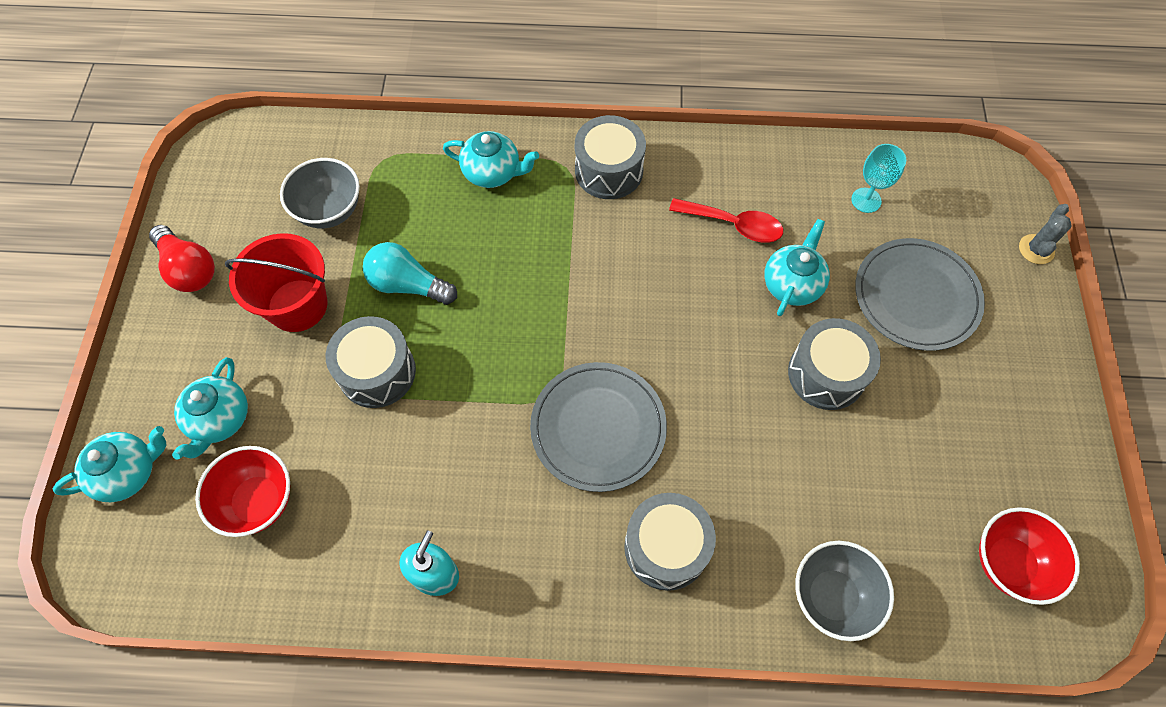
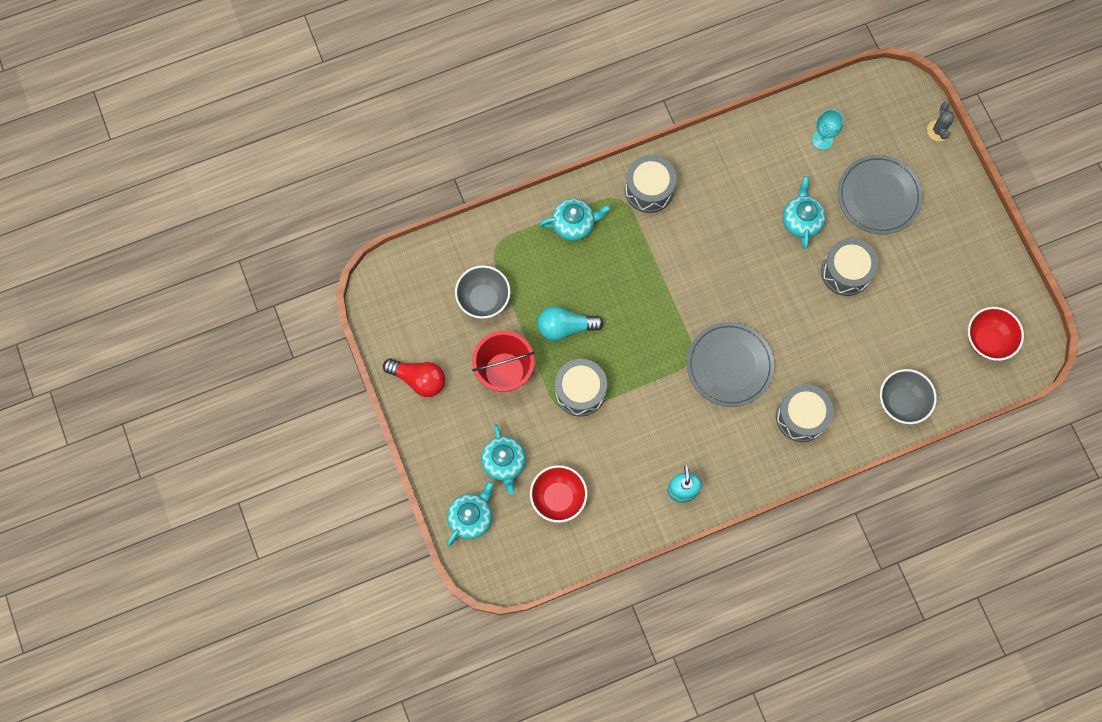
camera: 25 degrees left, 10 degrees up
red spoon [669,198,783,243] -> none

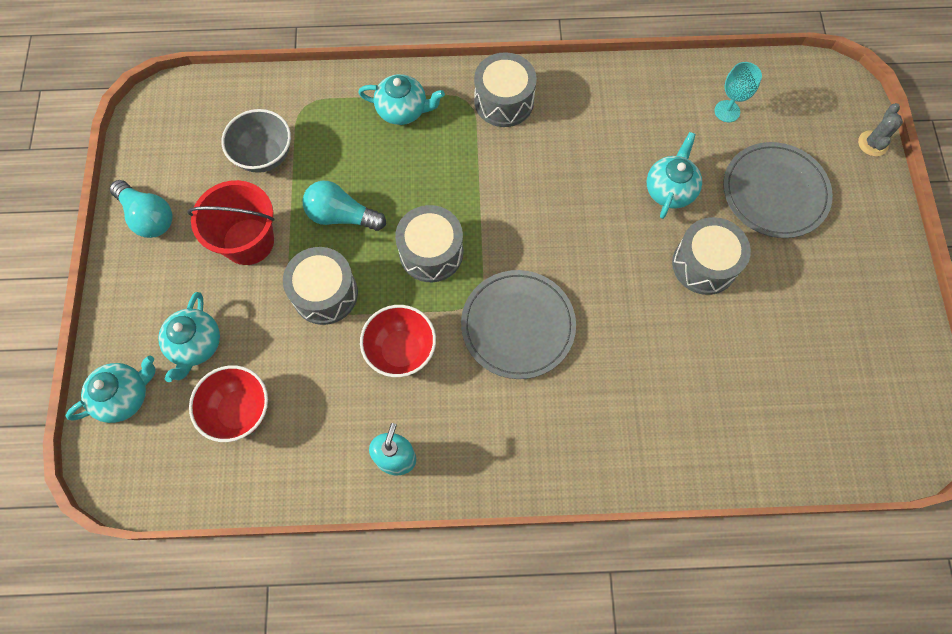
camera: 20 degrees right, 5 degrees down
red light bulb [383,358,445,397] -> turquoise light bulb [110,180,172,238]
grey drum [776,384,833,442] -> grey drum moved to [395,205,463,282]
grey bowl [880,369,937,424] -> none
red bowl [968,307,1024,361] -> red bowl moved to [360,305,436,377]

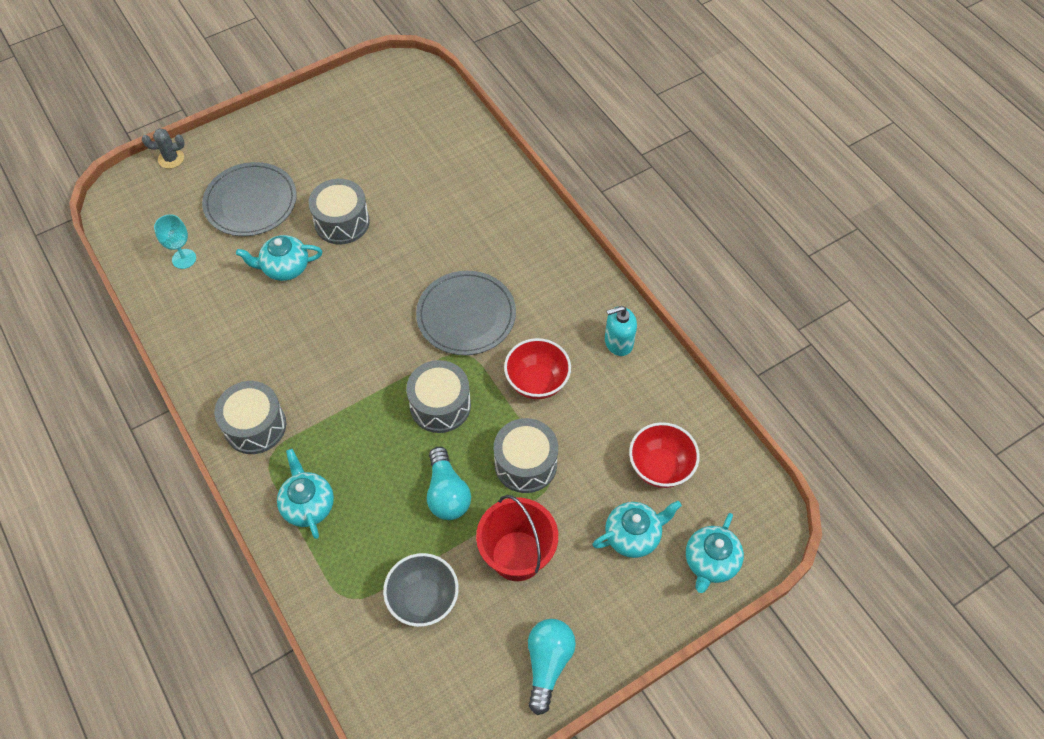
camera: 120 degrees left, 10 degrees down
turquoise teapot [65,355,155,423] -> turquoise teapot turned 90 degrees counterclockwise [686,513,744,593]

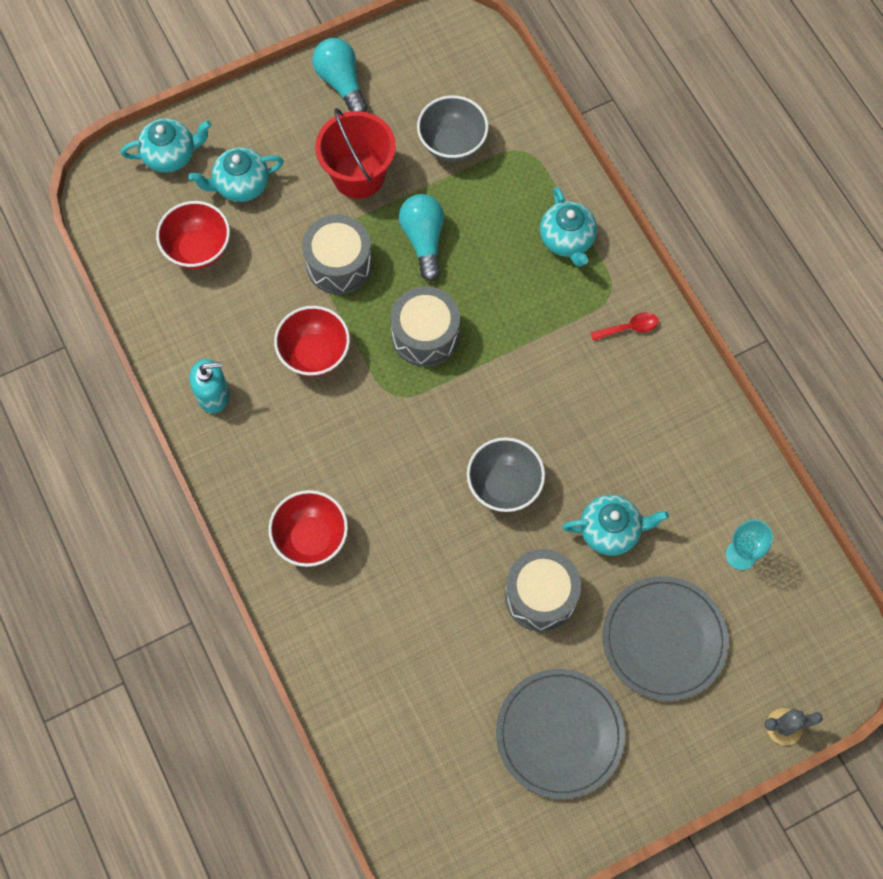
camera: 175 degrees left, 10 degrees up
grey drum [214,381,286,454] -> red spoon [591,312,659,341]
grey plate [416,271,516,355] -> grey plate moved to [496,669,625,799]
turquoise light bulb [528,619,576,715] -> turquoise light bulb turned 135 degrees clockwise [312,38,368,112]
turquoise teapot [686,513,744,593] -> turquoise teapot turned 45 degrees clockwise [121,118,212,173]
none -> red bowl [268,490,348,567]
none -> grey bowl [467,437,545,512]

